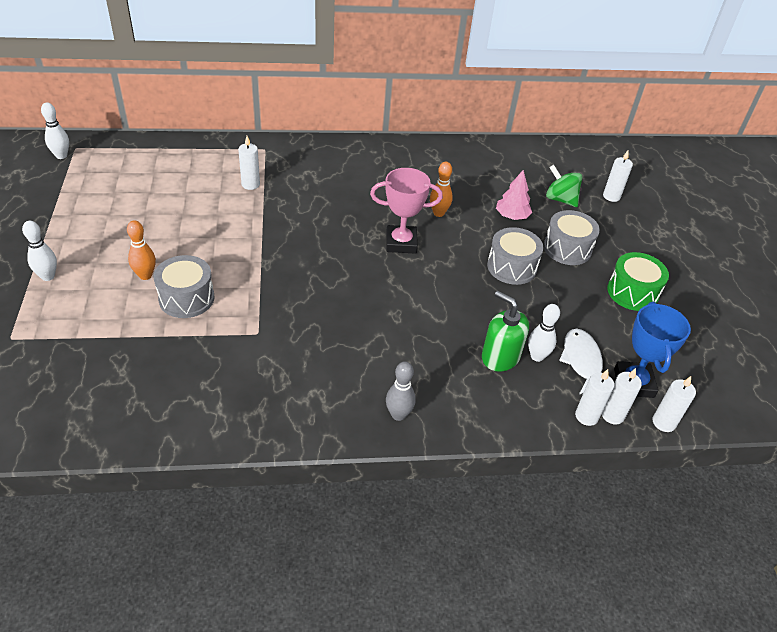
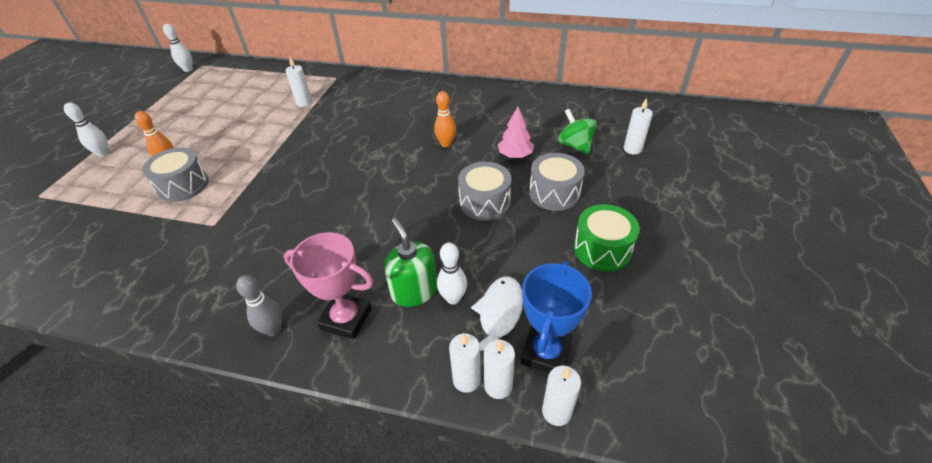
camera: 25 degrees right, 0 degrees up
pink trophy [370,168,443,254] -> pink trophy moved to [284,232,373,339]

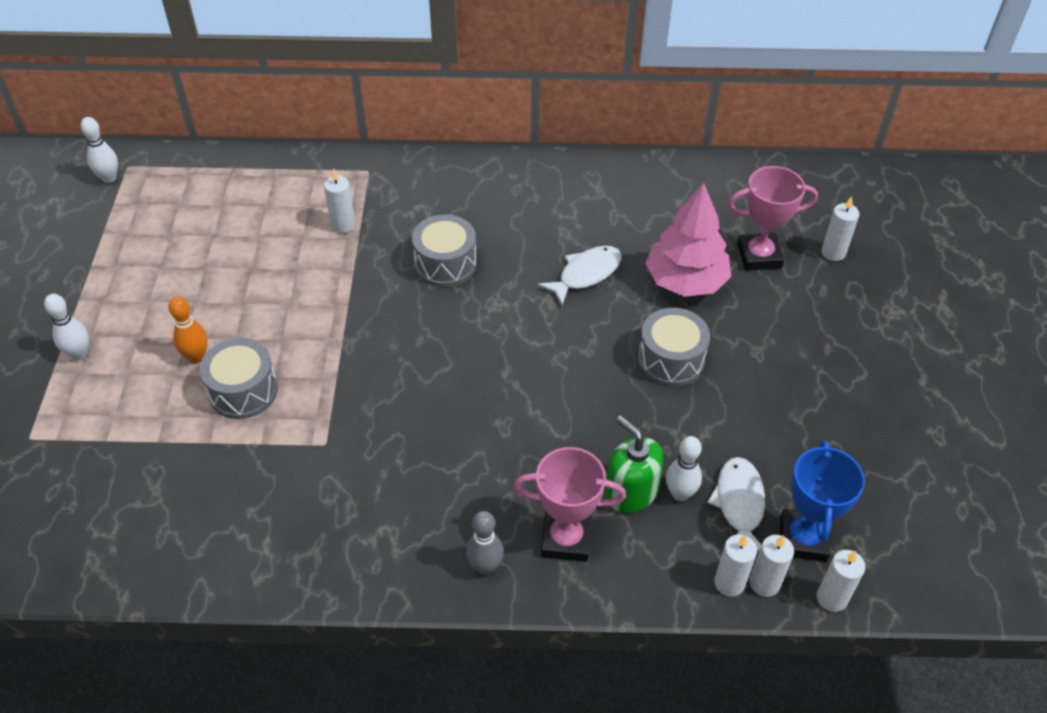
camera: 15 degrees left, 5 degrees up
orange bowling pin [434,91,456,147] -> white fish [538,246,622,305]
pink tree [498,107,534,158] -> pink tree [645,183,731,297], size x1.72
grey drum [529,153,585,211] -> grey drum moved to [412,214,477,287]
green spinning top [558,109,597,155] -> pink trophy [728,166,818,271]
green drum [574,204,640,272] -> none

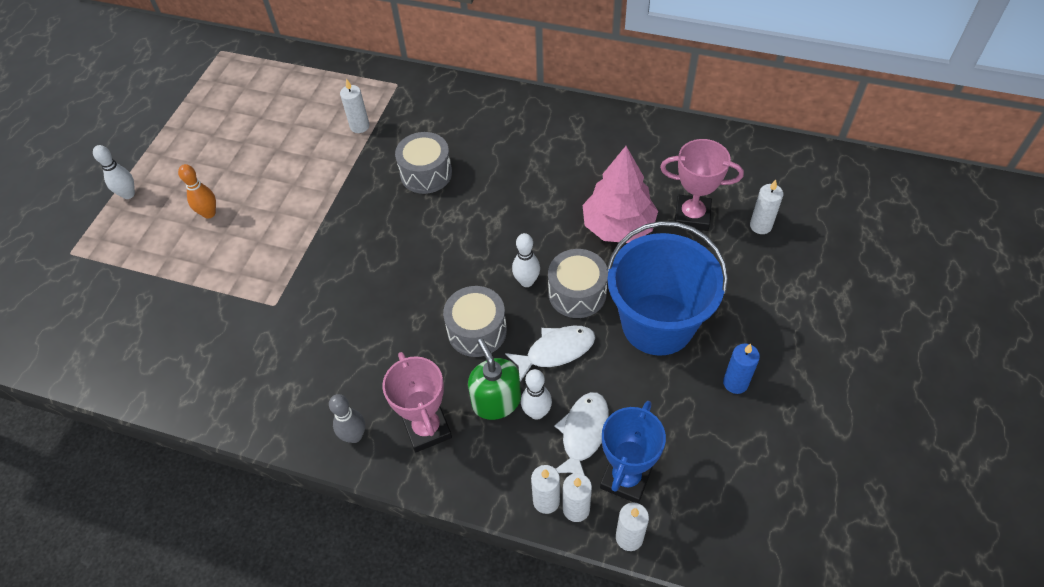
camera: 20 degrees right, 5 degrees up
white bowling pin [81,117,118,183] -> white bowling pin moved to [512,233,540,287]
grey drum [199,338,278,419] -> grey drum moved to [443,286,507,357]
pink trophy [514,447,626,562] -> pink trophy turned 45 degrees clockwise [382,352,452,453]
white fish [538,246,622,305] -> white fish moved to [505,326,595,382]
none -> blue bucket [607,221,728,356]
none -> blue candle [723,343,760,394]

